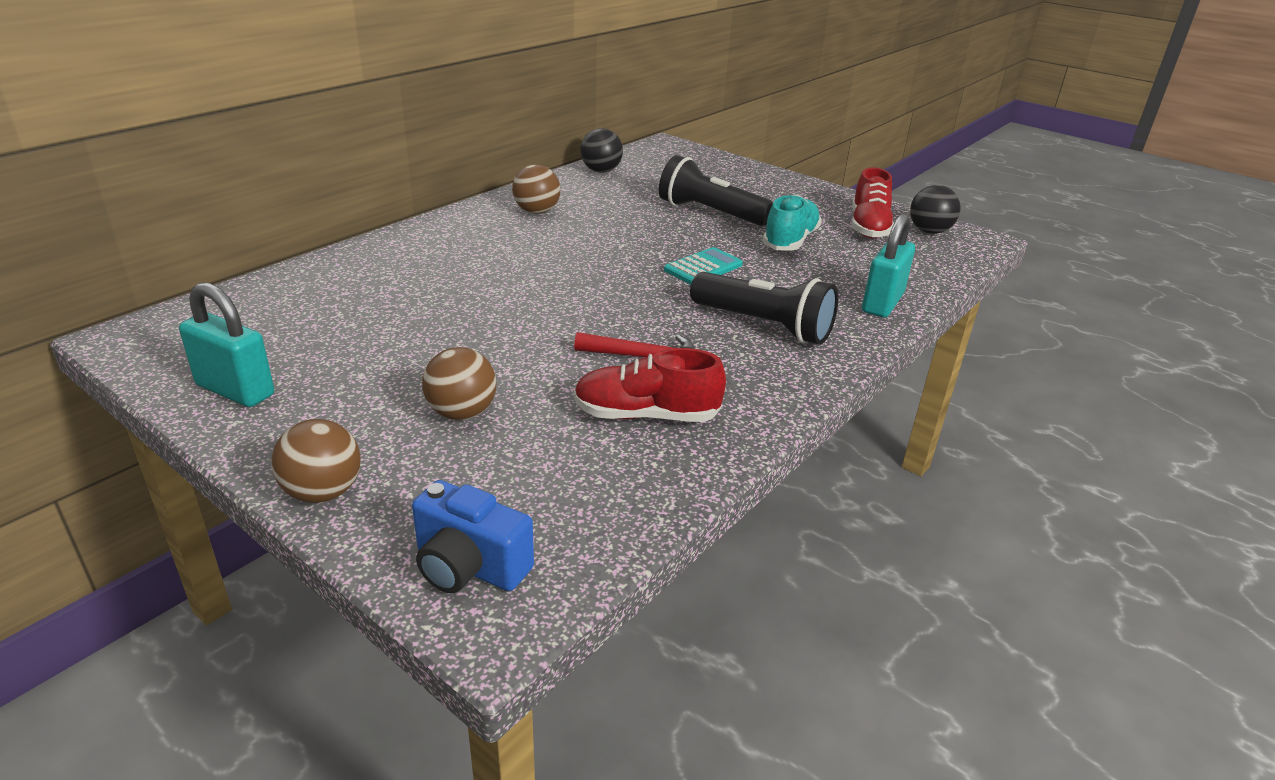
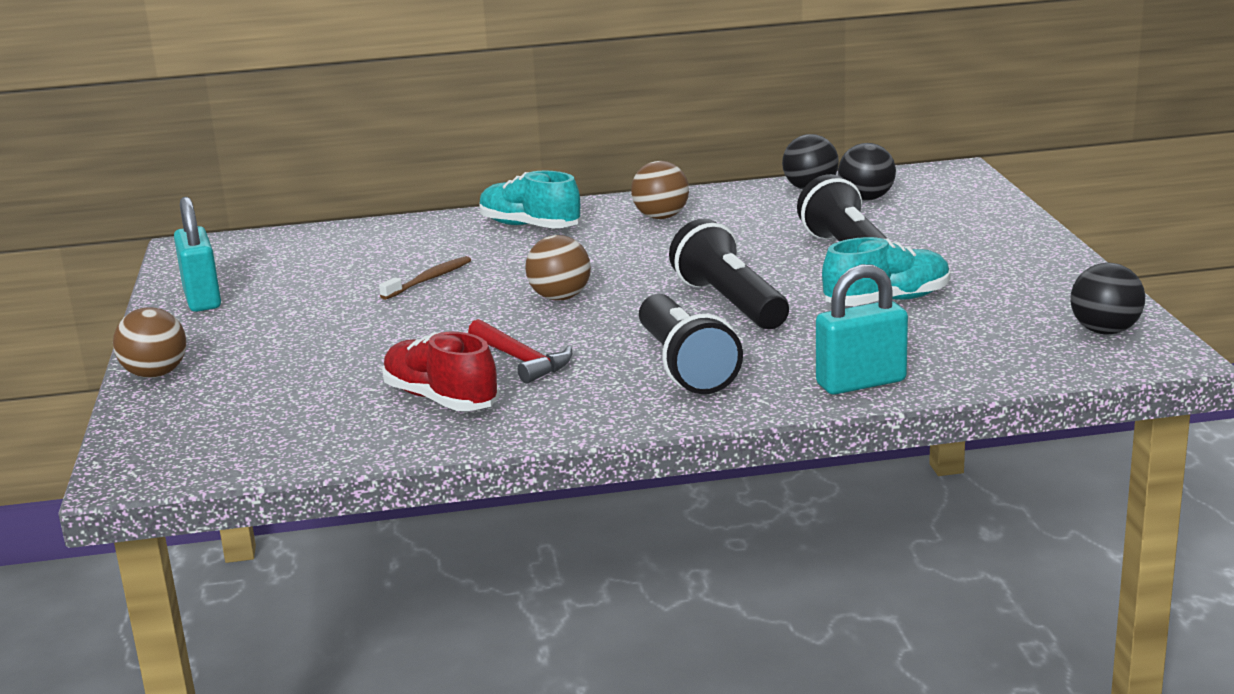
camera: 45 degrees right, 10 degrees down
blue camera [412,480,534,593] -> none
brown ball [422,347,496,420] -> brown ball moved to [525,235,591,300]
turquoise calculator [664,247,743,285] -> black flashlight [669,219,789,329]
red shoe [851,168,894,239] -> none
none -> brown toothbrush [379,256,471,300]
none -> turquoise shoe [479,170,581,228]
none -> black ball [838,143,896,200]

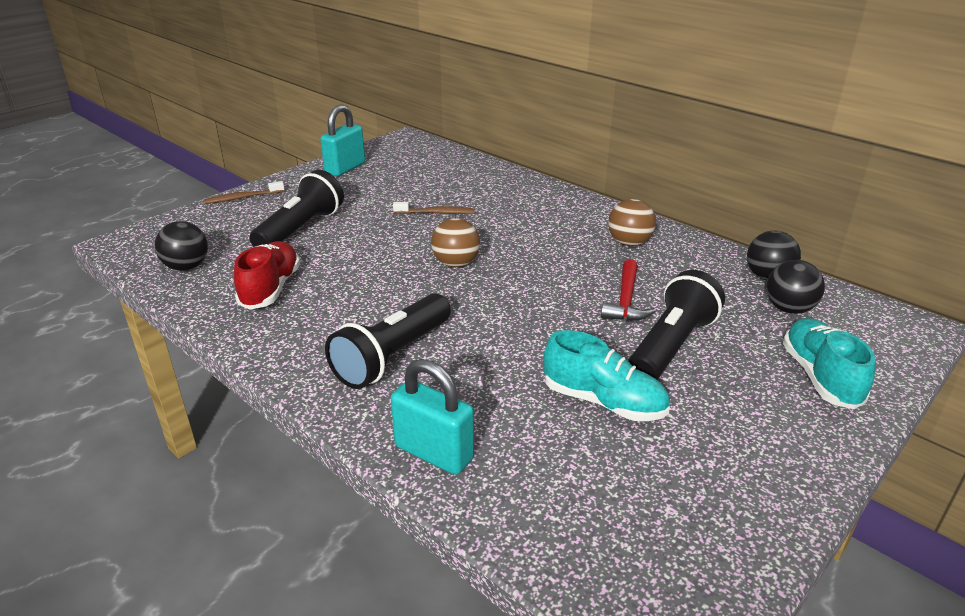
camera: 50 degrees right, 10 degrees up
brown ball [113,307,187,378] -> brown toothbrush [204,181,284,204]
red hammer [468,319,572,383] -> red hammer moved to [601,259,656,321]
turquoise shoe [479,170,581,228] -> turquoise shoe moved to [783,318,876,409]
black flashlight [669,219,789,329] -> black flashlight moved to [249,169,344,247]
black ball [1070,263,1145,335] -> black ball moved to [155,221,208,271]

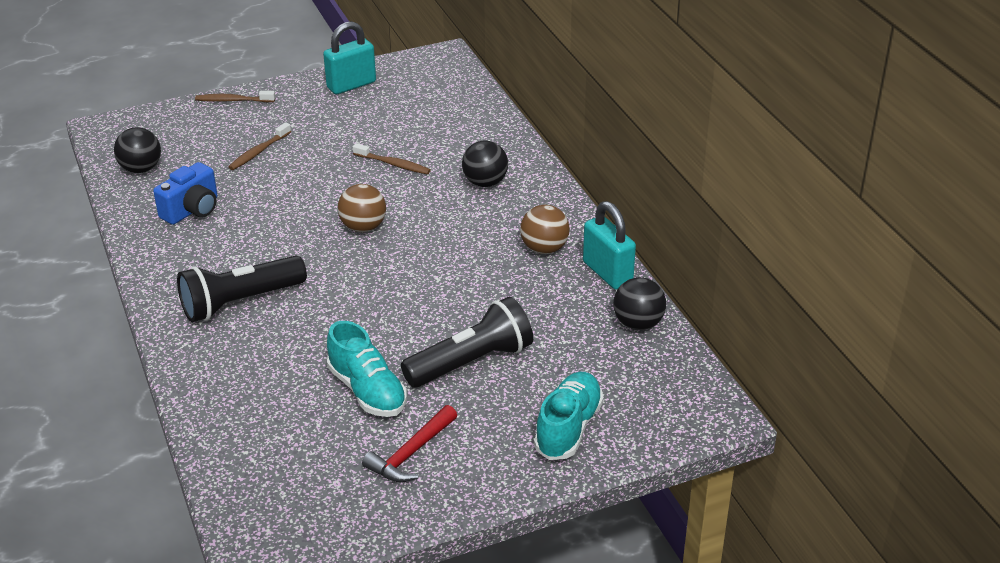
camera: 25 degrees right, 5 degrees up
red shoe [234,241,300,310] -> blue camera [153,162,217,225]
black flashlight [249,169,344,247] -> brown toothbrush [228,122,291,170]
turquoise padlock [391,359,474,475] -> turquoise padlock moved to [583,201,636,290]
red hammer [601,259,656,321] -> red hammer moved to [362,405,457,482]
black ball [766,260,825,314] -> black ball moved to [462,141,508,187]

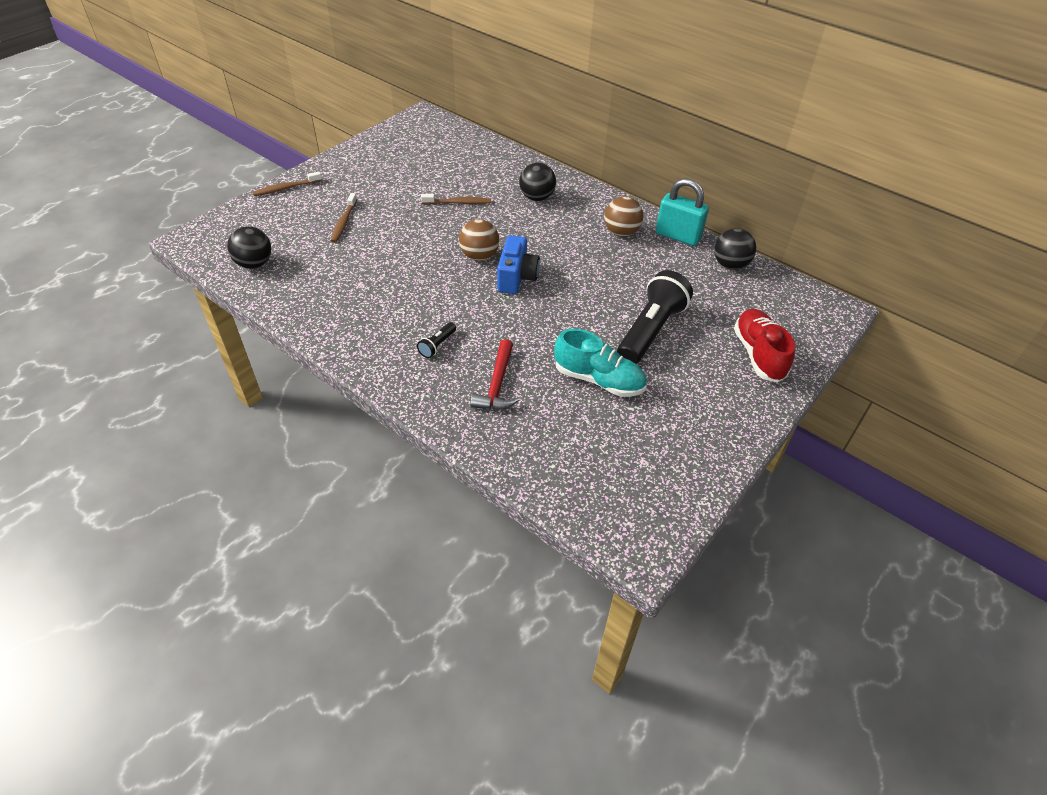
camera: 30 degrees left, 10 degrees up
blue camera [153,162,217,225] -> blue camera moved to [497,235,540,294]
black flashlight [177,256,307,322] -> black flashlight [417,322,456,358], size x0.43
turquoise padlock [323,21,376,94] -> none
red hammer [362,405,457,482] -> red hammer moved to [470,339,520,410]
turquoise shoe [534,372,603,460] -> red shoe [734,309,795,383]

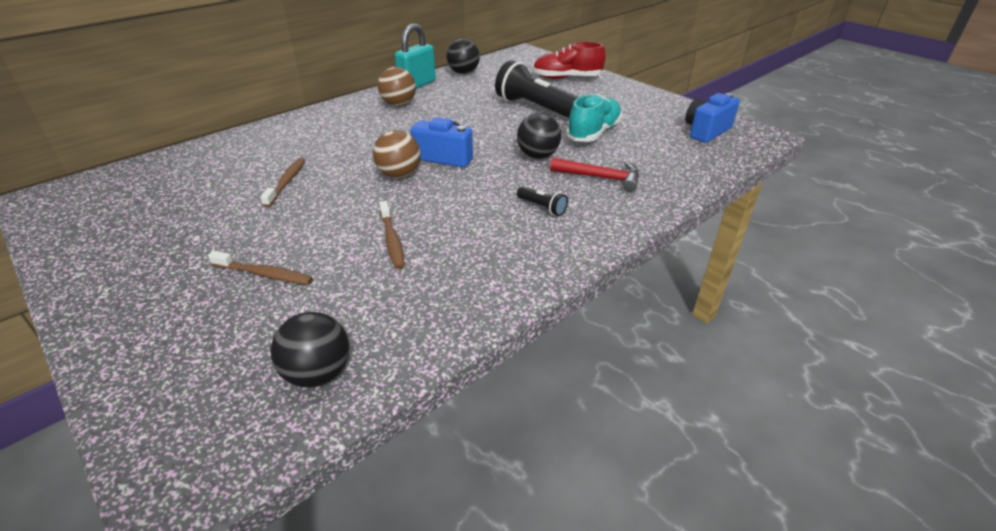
camera: 80 degrees left, 10 degrees down
brown toothbrush [253,171,322,196] -> brown toothbrush moved to [379,201,405,269]
black ball [519,163,556,201] -> black ball moved to [517,113,561,159]
none -> blue camera [685,93,740,143]

